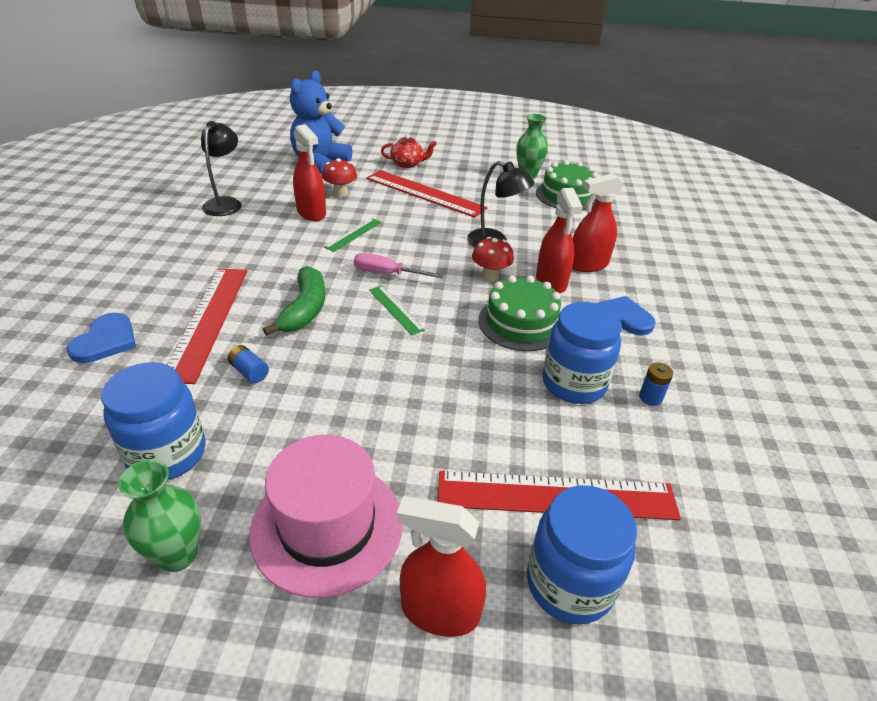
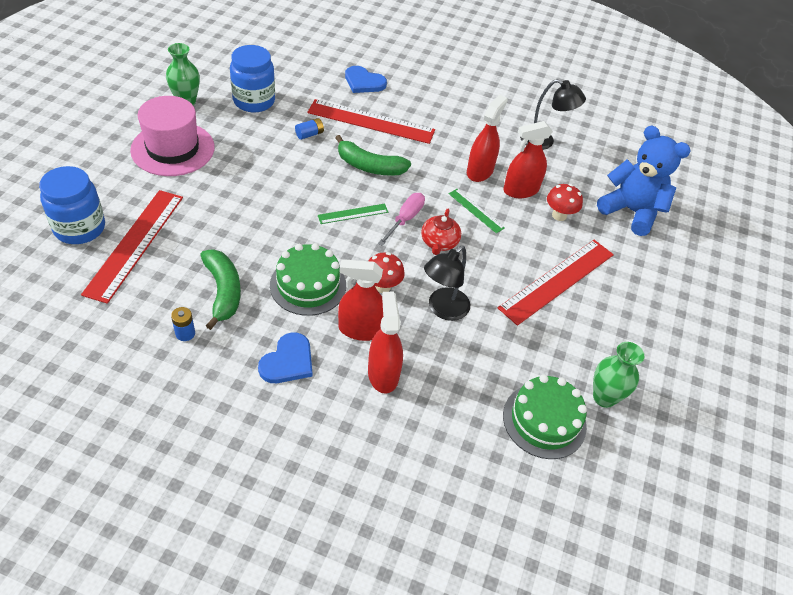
camera: 100 degrees right, 10 degrees up
red teapot [381,134,437,168] -> red teapot moved to [421,208,461,255]
red spray bottle [397,496,486,637] -> red spray bottle moved to [467,95,508,182]
blue jar [542,302,622,404] -> green banana [200,249,241,330]

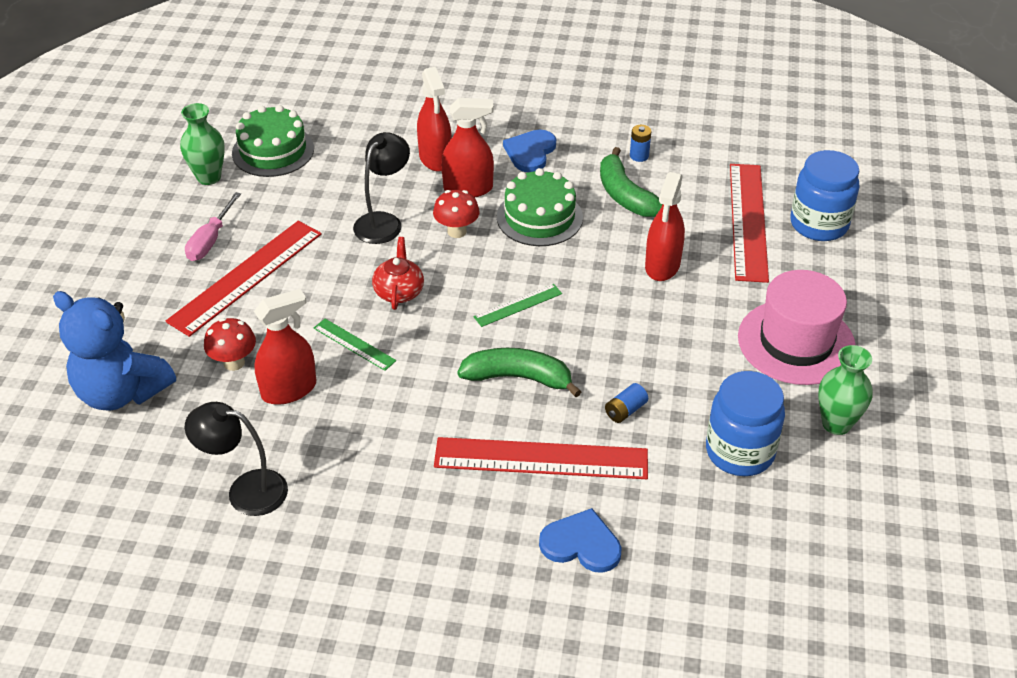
camera: 175 degrees right, 5 degrees down
pink screwdriver [378,193,425,246] -> pink screwdriver moved to [185,192,241,261]
red spray bottle [467,95,508,182] -> red spray bottle moved to [645,172,685,281]

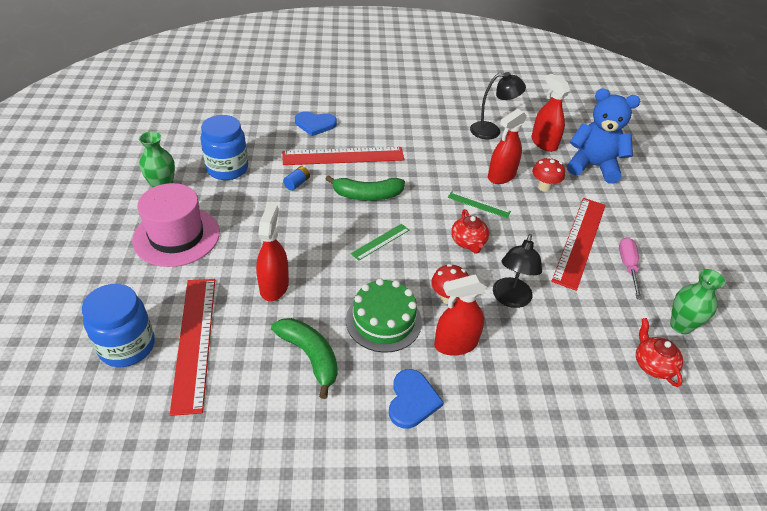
camera: 165 degrees right, 0 degrees up
green cake [232,105,314,177] -> red teapot [636,318,683,387]
red spray bottle [417,67,452,172] -> red spray bottle moved to [531,74,570,152]
blue battery [630,125,651,162] -> none

